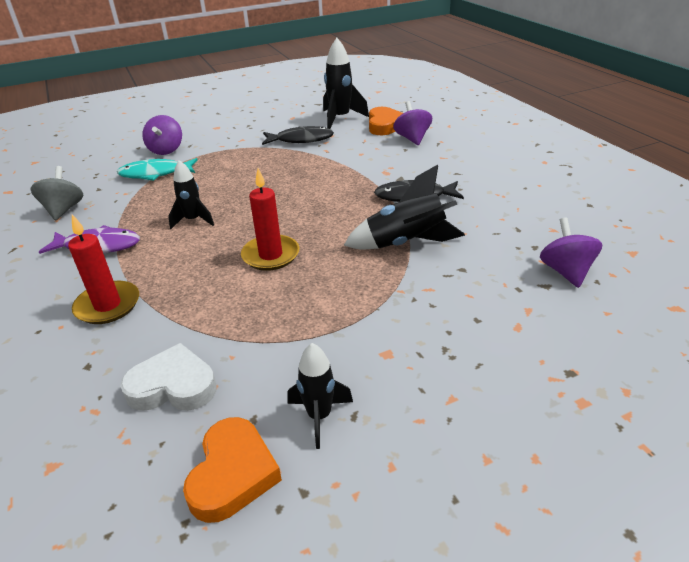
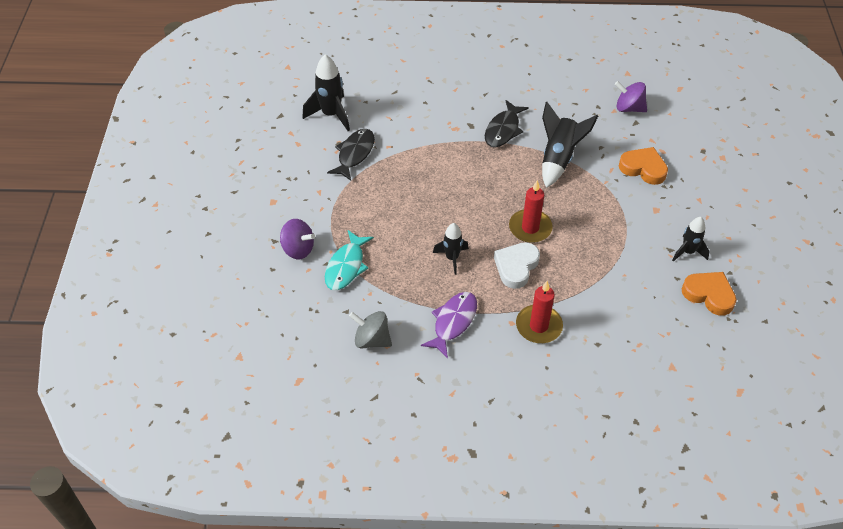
camera: 65 degrees left, 15 degrees up
white heart [120,343,216,411] -> white heart moved to [494,242,540,289]
orange heart [369,107,403,135] -> orange heart moved to [619,147,668,185]
purple spinning top [393,101,432,145] -> none

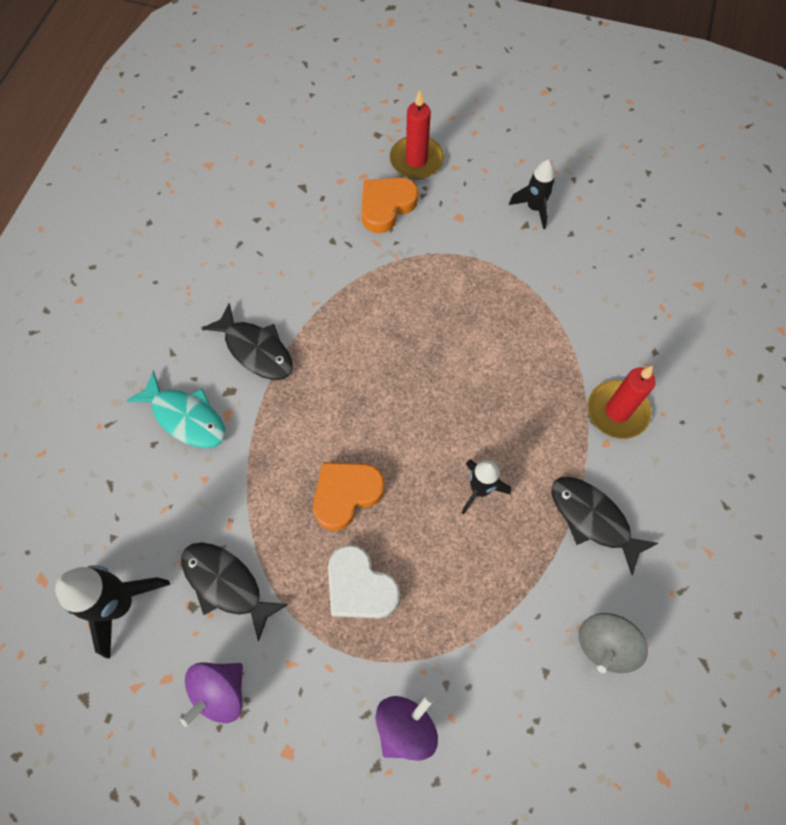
camera: 75 degrees left, 15 degrees up
turquoise fish [325,230,374,290] -> turquoise fish moved to [126,371,225,448]
purple fish [421,292,477,358] -> black fish [551,477,658,575]
white heart [494,242,540,289] -> white heart moved to [328,545,400,618]
red candle [509,180,553,243] -> red candle moved to [390,90,444,179]
black rocket [542,102,598,188] -> none
purple spinning top [615,81,647,112] -> purple spinning top moved to [180,662,243,727]
orange heart [682,272,737,316] -> orange heart moved to [313,462,385,531]

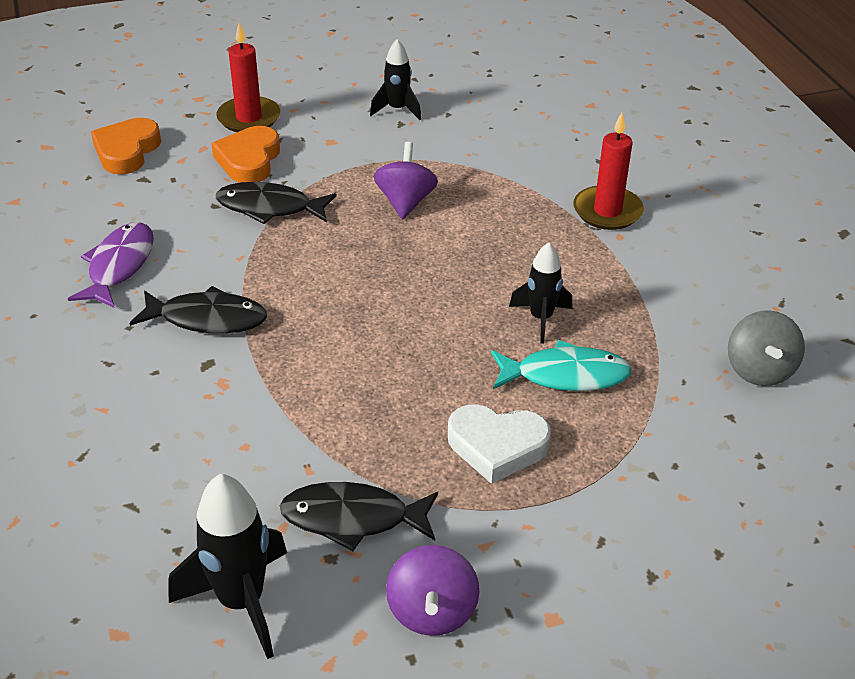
camera: 35 degrees left, 25 degrees down
turquoise fish [126,371,225,448] -> turquoise fish moved to [491,340,632,391]
orange heart [313,462,385,531] -> orange heart moved to [91,118,161,174]
purple spinning top [376,695,438,761] -> purple spinning top moved to [374,142,438,219]
black fish [551,477,658,575] -> black fish moved to [216,182,337,224]
none -> purple fish [68,222,154,308]

